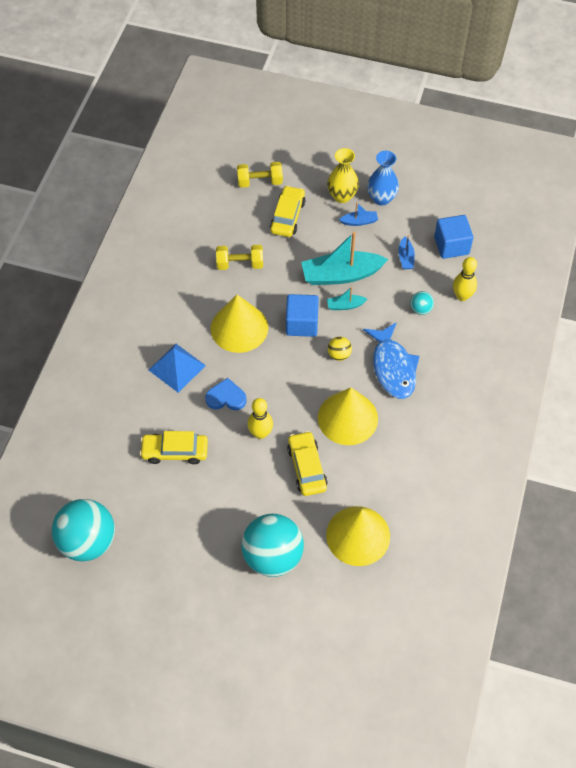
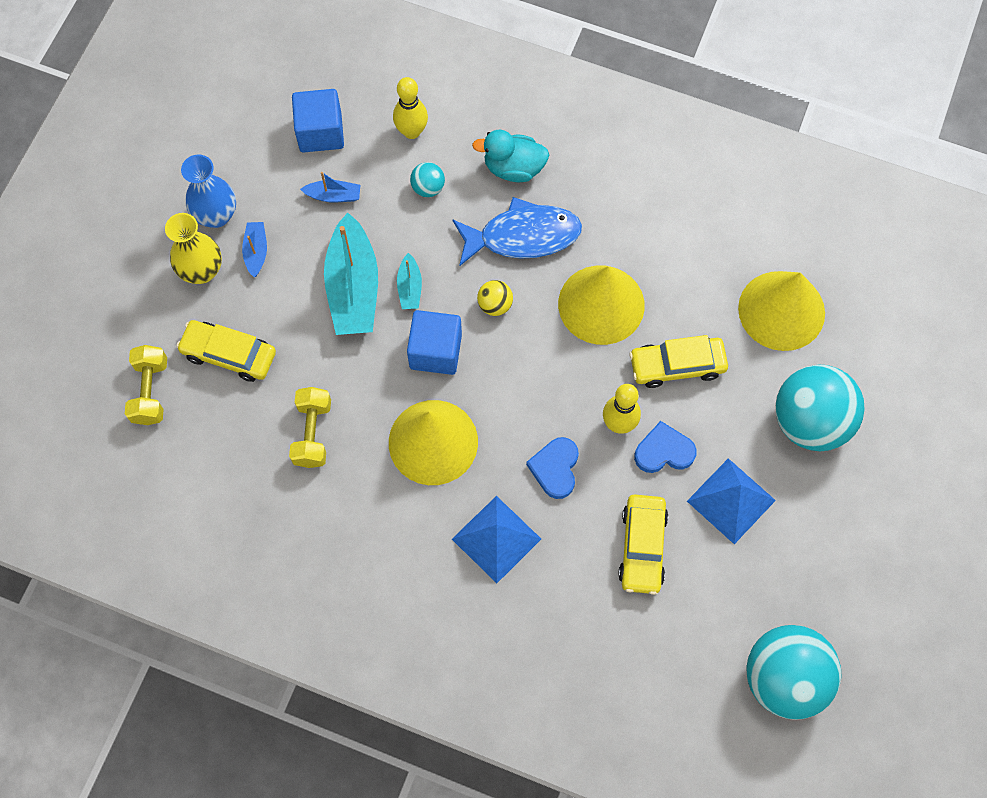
camera: 85 degrees left, 10 degrees up
none -> turquoise duck [472,130,549,182]
none -> blue heart [634,421,697,473]
none -> blue pyramid [687,458,776,544]

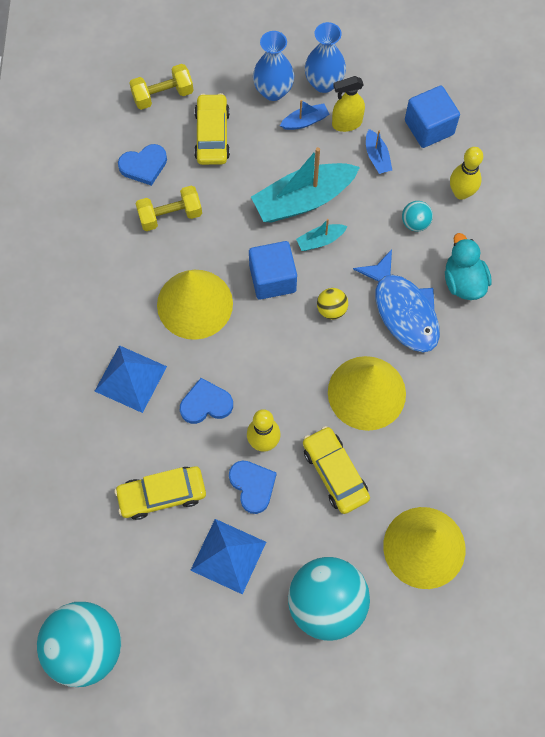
camera: 70 degrees right, 0 degrees up
yellow vase [165,213,222,284] -> blue vase [253,31,294,101]
none -> blue heart [118,144,167,186]
none -> yellow spray bottle [332,76,365,132]

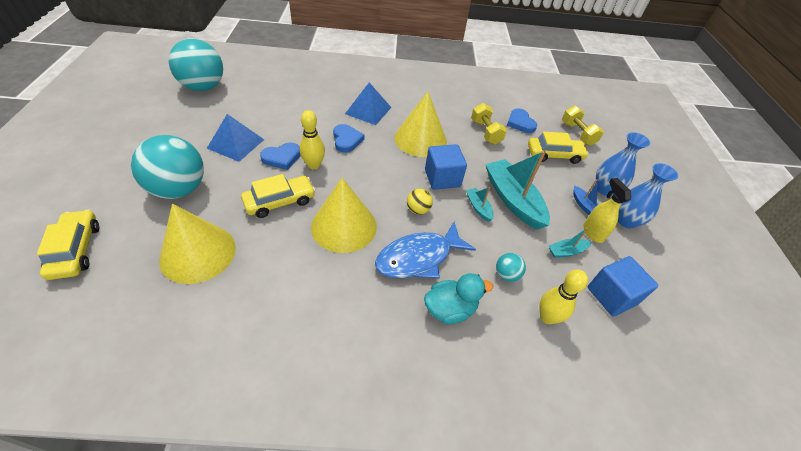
camera: 85 degrees right, 20 degrees down
yellow car [114,466,206,520] -> yellow car moved to [37,210,99,280]
blue boat [366,129,392,174] -> turquoise boat [549,228,592,258]

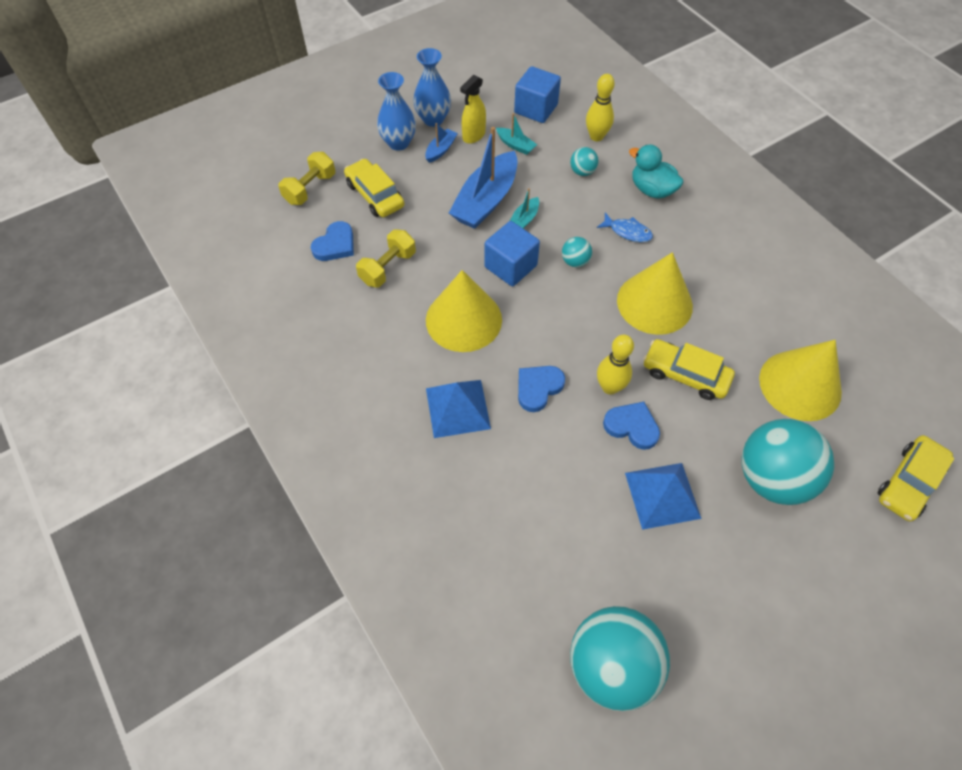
camera: 120 degrees left, 10 degrees up
blue fish [375,221,476,278] -> blue fish [597,212,653,242], size x0.52
yellow ball [407,189,433,215] -> turquoise ball [562,237,592,267]
turquoise boat [485,151,550,230] -> blue boat [449,127,518,229]

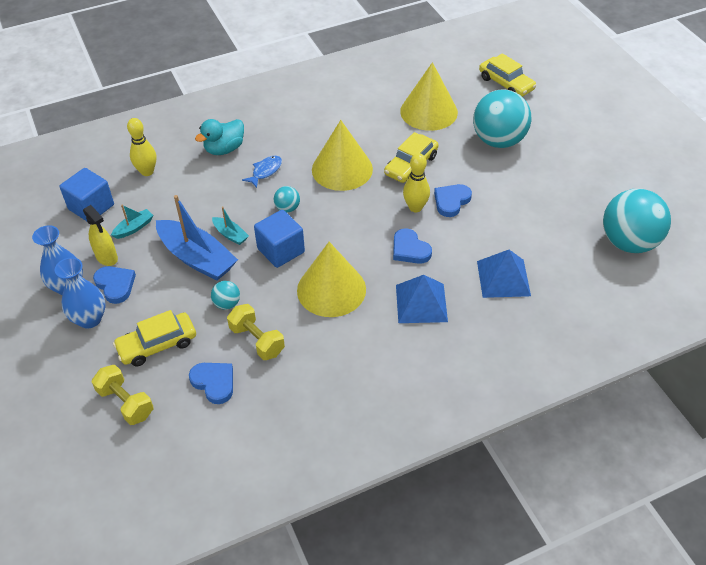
camera: 80 degrees left, 10 degrees down
blue boat [425,123,458,163] -> blue heart [93,266,136,304]
turquoise ball [570,147,598,176] -> turquoise ball moved to [211,281,240,310]
blue pyramid [625,463,702,530] -> blue pyramid moved to [477,250,531,298]

